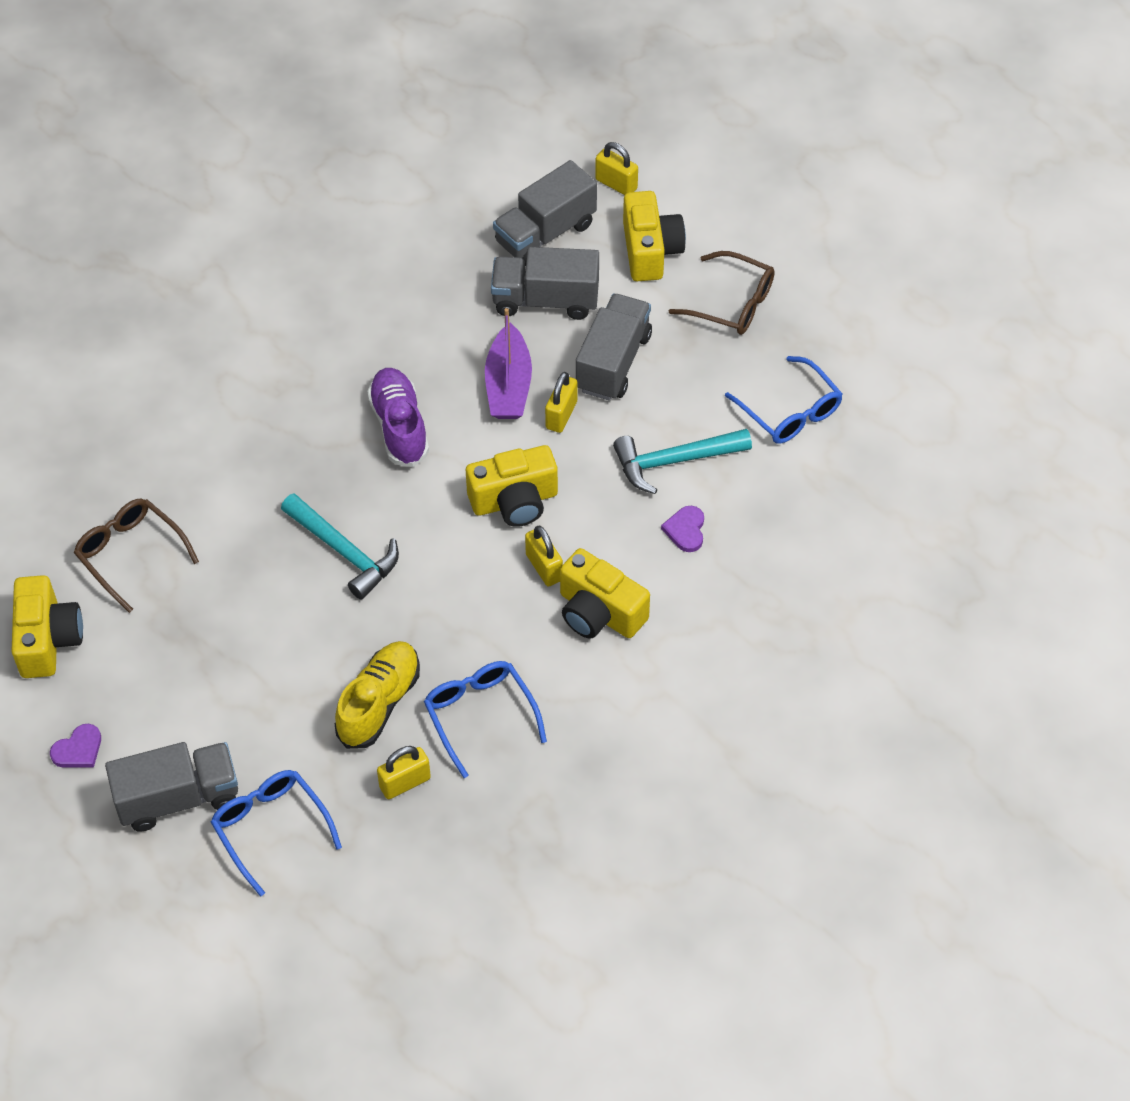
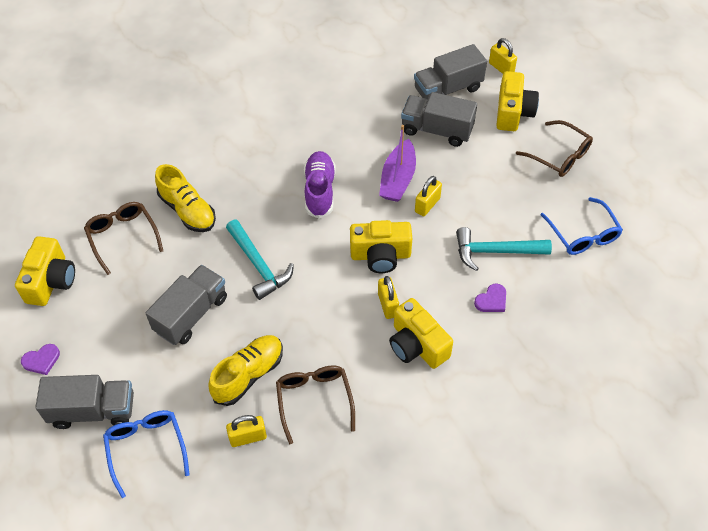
camera: 15 degrees right, 0 degrees up
blue glasses [424,661,547,778] -> brown glasses [276,365,355,444]
grey truck [576,293,652,401] -> grey truck moved to [146,265,227,345]
purple heart [661,506,704,552] -> purple heart turned 150 degrees counterclockwise [474,283,506,312]
none -> yellow shoe [155,164,216,232]

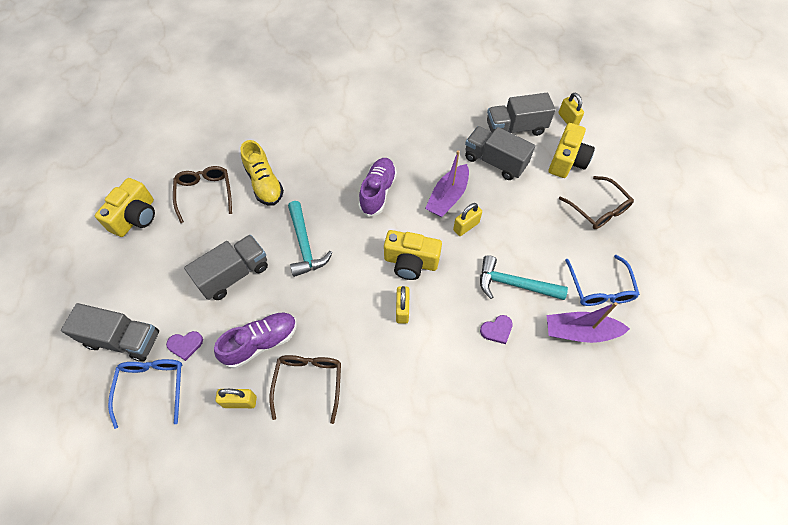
camera: 15 degrees right, 5 degrees up
purple heart [21,344,60,375] -> purple heart moved to [166,331,203,361]
yellow shoe [208,335,283,406] -> purple shoe [214,313,297,368]
yellow camera [389,298,453,369] -> none
none -> purple boat [547,302,630,343]

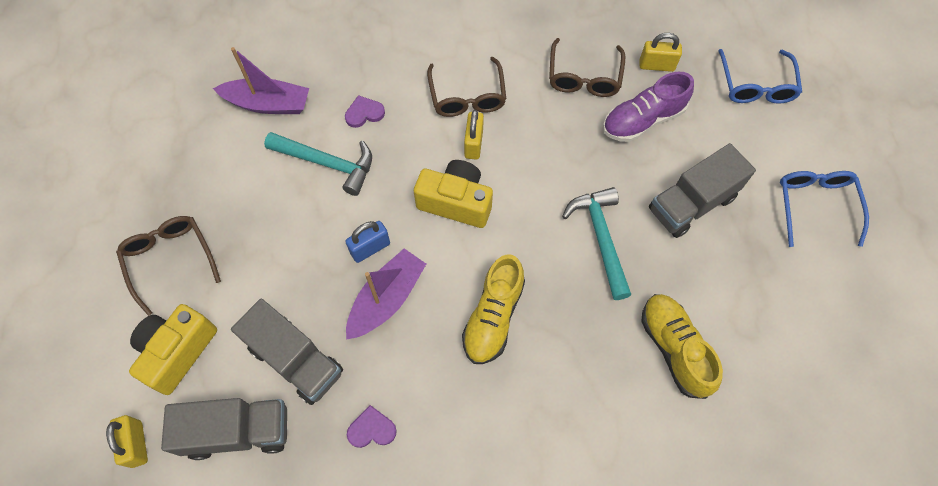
camera: 175 degrees left, 5 degrees up
grey truck [61,303,159,362] -> none
yellow camera [95,178,155,237] -> none
purple heart [166,331,203,361] -> purple heart moved to [347,405,397,448]
brown glasses [173,166,232,223] -> brown glasses moved to [427,57,506,117]
purple shoe [358,158,397,217] -> yellow shoe [462,254,525,364]
yellow padlock [453,203,482,236] -> blue padlock [345,221,390,263]
blue glasses [565,255,640,306] -> blue glasses moved to [780,171,869,247]

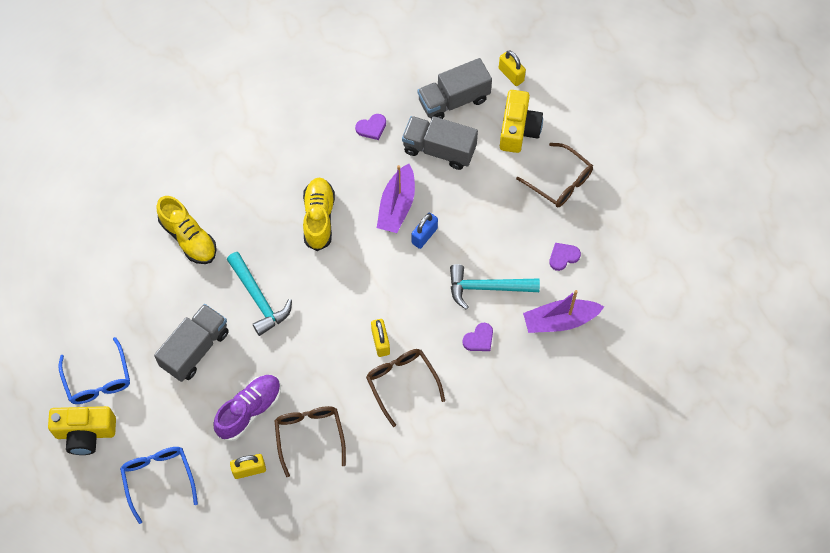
camera: 160 degrees right, 0 degrees up
yellow camera [414,160,493,228] -> yellow camera moved to [48,406,116,455]
none -> purple heart [549,243,581,271]

